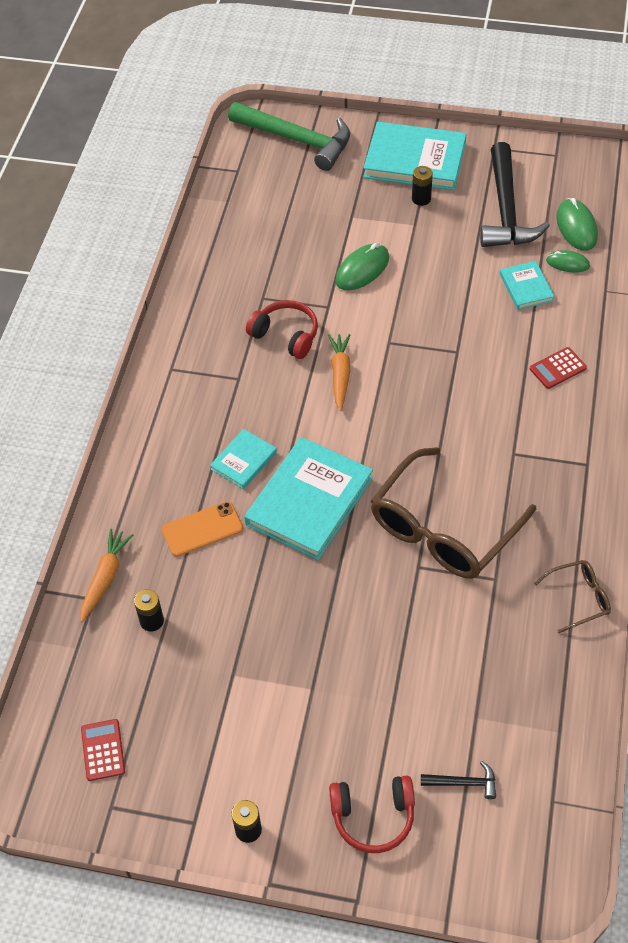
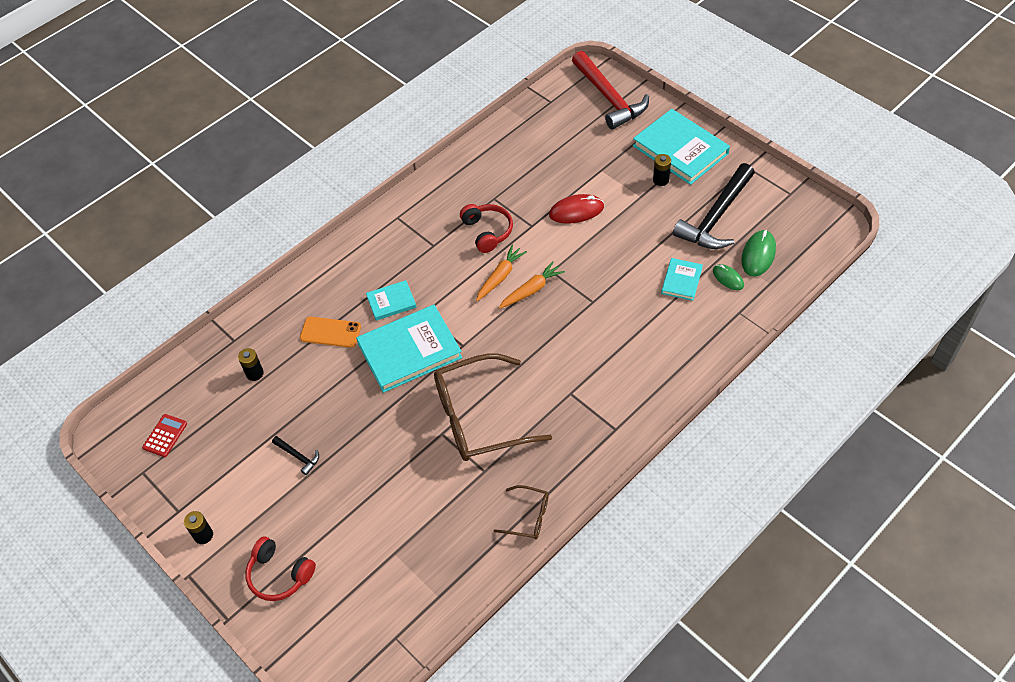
camera: 35 degrees right, 0 degrees up
orange carrot [80,529,133,622] -> orange carrot moved to [499,261,565,309]
green hammer [228,102,350,171] -> red hammer [572,51,649,129]
green mouse [335,243,389,290] -> red mouse [549,194,604,224]
black hammer [421,761,496,799] -> black hammer moved to [272,436,319,475]
red calculator [530,347,587,389] -> none

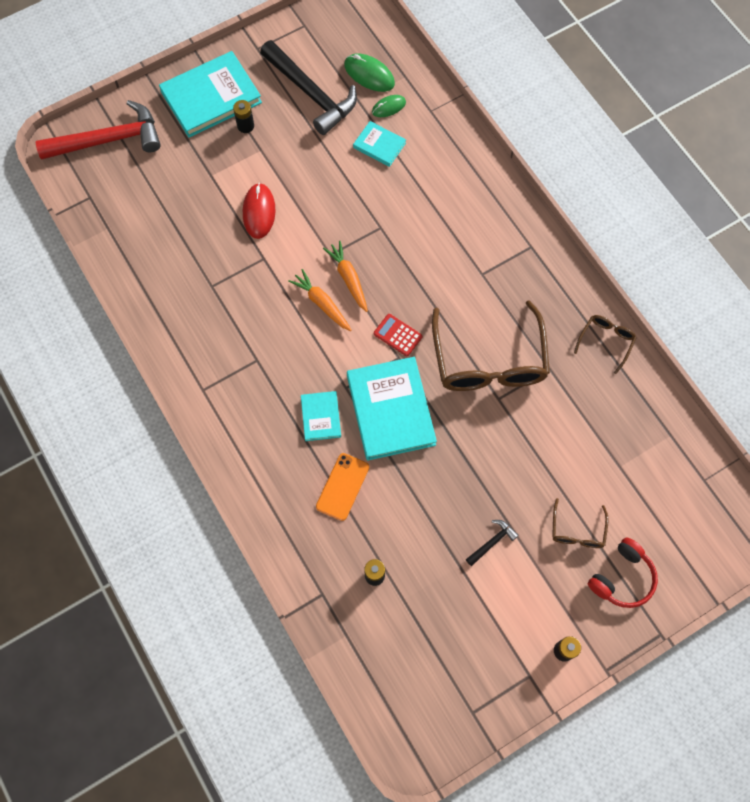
camera: 80 degrees left, 15 degrees up
red calculator [142,414,187,457] -> red calculator moved to [374,314,422,356]
red headphones [460,204,513,253] -> none
none -> brown glasses [552,498,609,548]

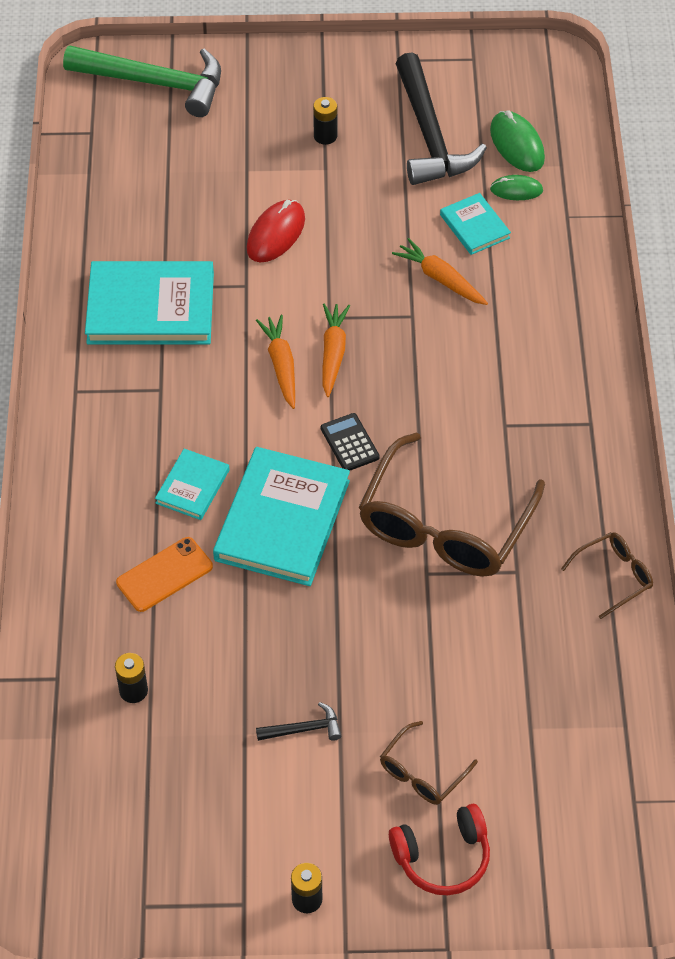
camera: 30 degrees right, 15 degrees down
red hammer [36,100,161,160] -> green hammer [63,46,221,117]
turquoise book [159,51,262,138] -> turquoise book moved to [85,261,214,345]
red calculator [374,314,422,356] -> black calculator [321,413,380,470]
none -> orange carrot [392,238,488,305]

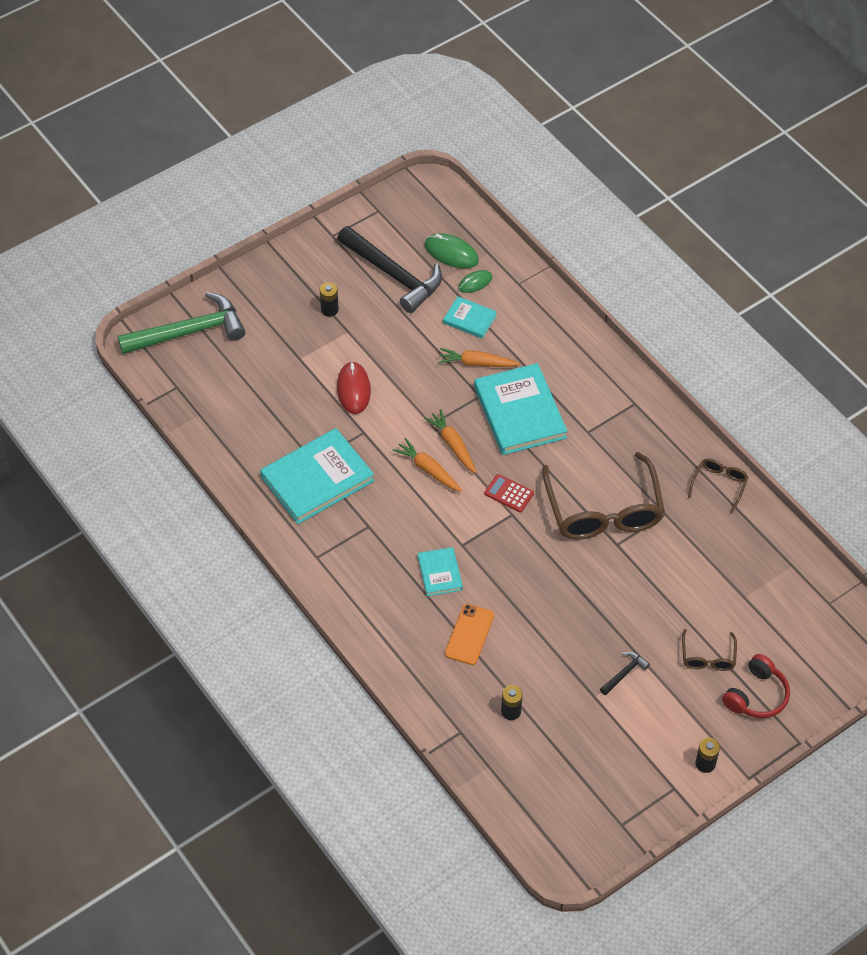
camera: 35 degrees left, 0 degrees up
turquoise book [213,447,350,586] -> turquoise book moved to [474,363,567,455]
black calculator [321,413,380,470] -> red calculator [484,474,534,512]

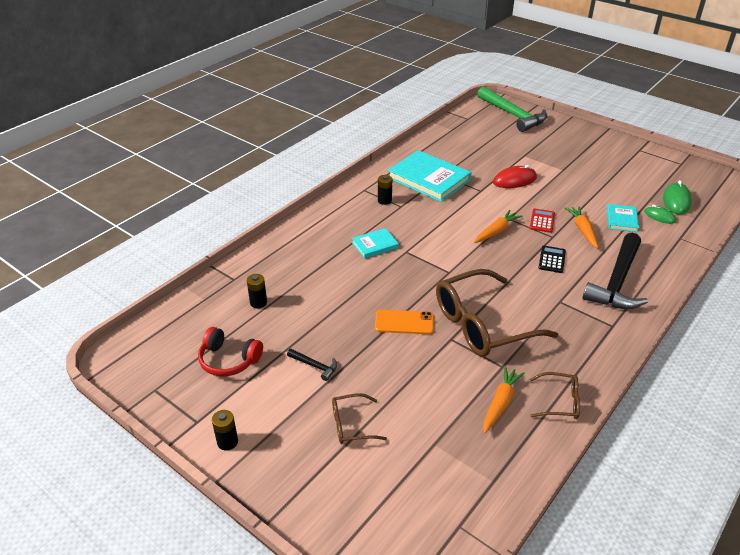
camera: 75 degrees right, 15 degrees down
black battery [320,283,339,317] -> black battery moved to [378,175,392,205]
black hammer [337,226,442,313] -> black hammer moved to [582,233,648,309]
orange carrot [392,438,462,492] -> orange carrot moved to [483,366,524,433]
orange phone [445,604,494,665] -> orange phone moved to [375,310,434,334]
turquoise book [474,363,567,455] -> black calculator [538,246,566,273]
red calculator [484,474,534,512] -> red calculator moved to [530,209,555,233]
red headphones [722,654,790,718] -> red headphones moved to [198,327,263,376]

